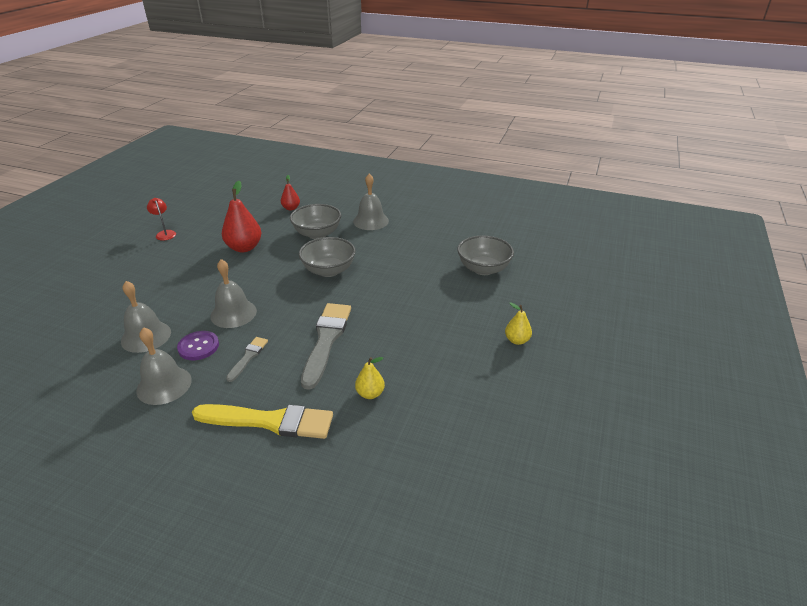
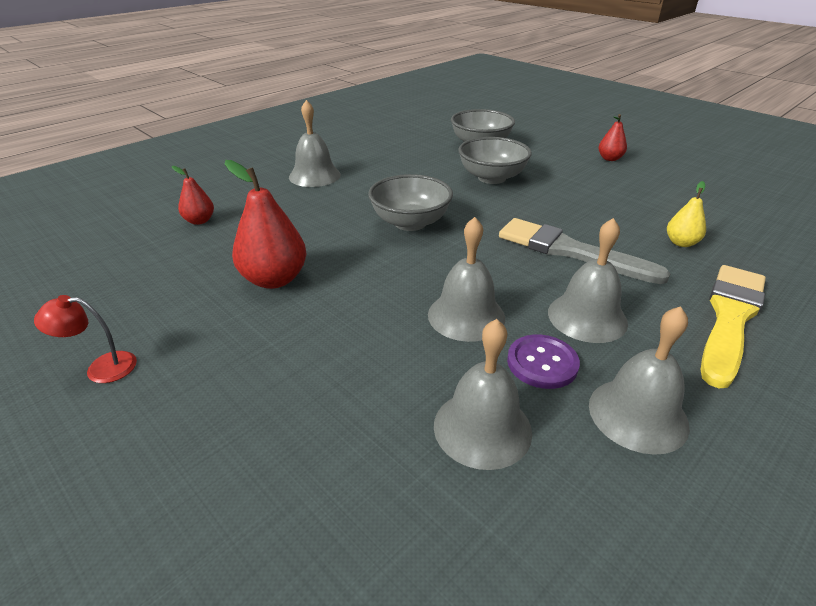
camera: 65 degrees left, 0 degrees up
grey brush [226,337,268,382] -> grey bell [548,218,628,343]
grey bowl [290,204,341,239] -> grey bowl moved to [458,137,532,184]
yellow pear [505,303,532,345] -> red pear [599,114,627,161]

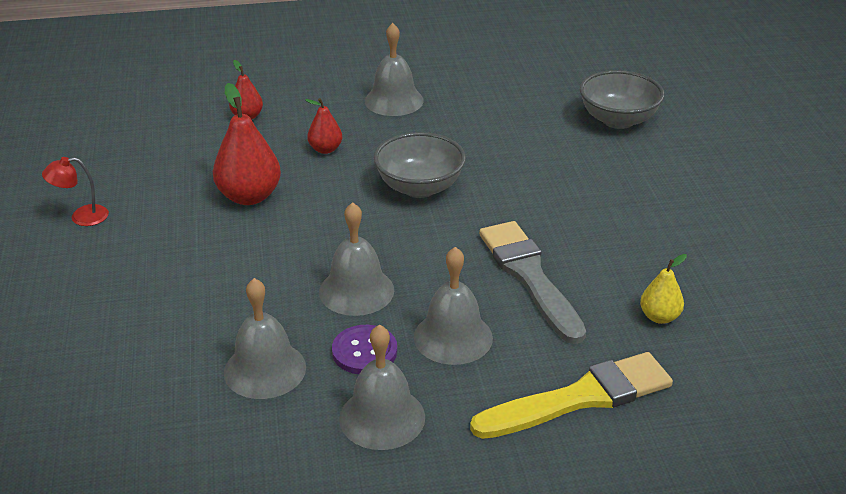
camera: 35 degrees right, 0 degrees up
red lamp [34,295,137,383] -> red lamp turned 45 degrees counterclockwise [42,157,109,226]
grey bowl [458,137,532,184] -> none
red pear [599,114,627,161] -> red pear moved to [305,98,342,154]

